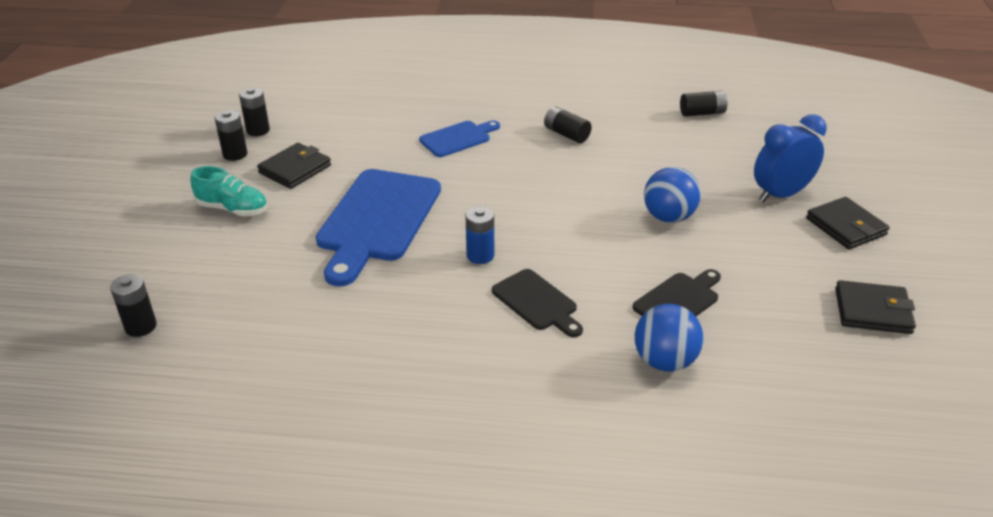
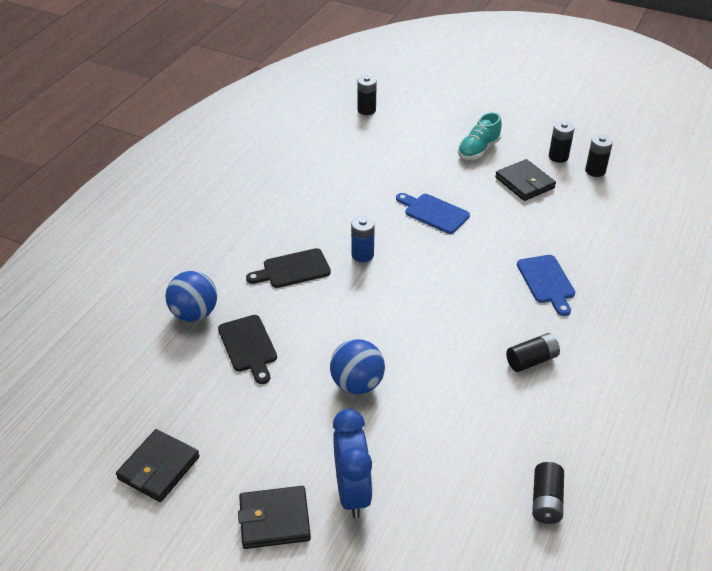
camera: 110 degrees right, 5 degrees up
blue cutting board [316,169,441,286] -> blue cutting board [396,193,470,234], size x0.53

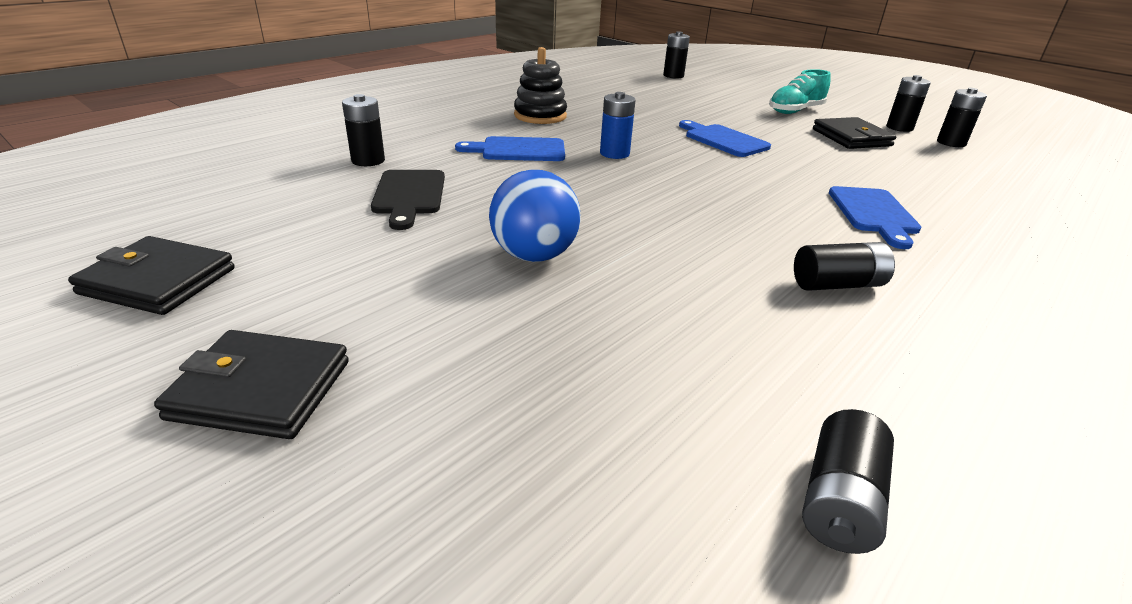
camera: 15 degrees right, 10 degrees down
black wallet [116,429,199,502] -> black wallet turned 60 degrees clockwise [68,236,235,315]
blue ball [165,271,217,322] -> black battery [342,94,385,166]
black cutting board [246,248,331,288] -> blue cutting board [455,136,565,161]
blue clock [333,409,372,518] -> none
none -> black stacking toy [514,47,567,124]

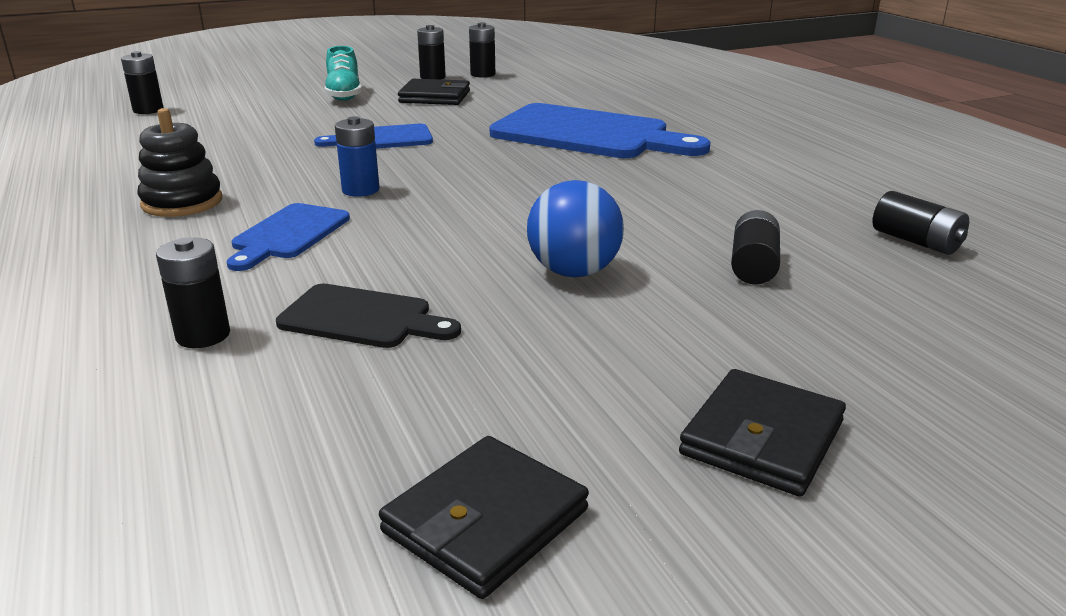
camera: 65 degrees left, 5 degrees down
black battery [794,242,895,291] -> black battery moved to [731,210,780,284]
blue cutting board [829,186,921,249] -> blue cutting board [490,103,711,158], size x1.90

